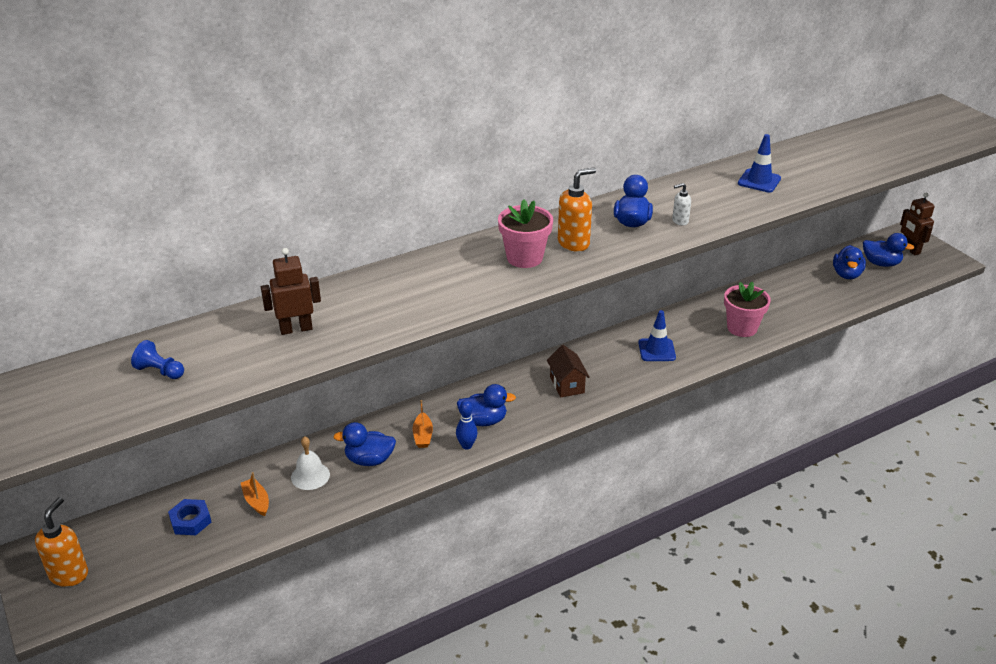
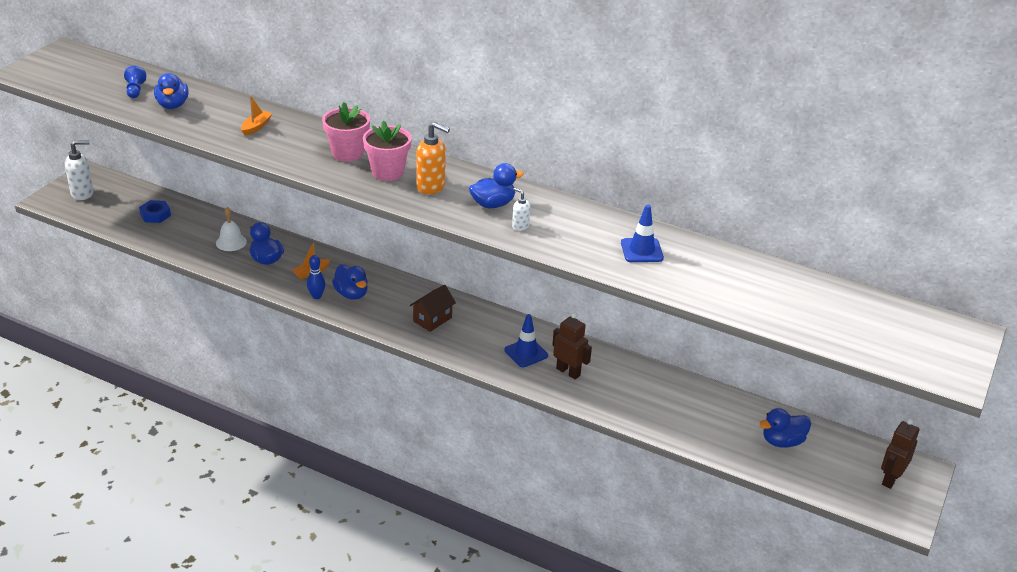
camera: 55 degrees right, 0 degrees up
orange soap dispenser [35,497,88,587] -> white soap dispenser [65,140,93,200]
orange boat [241,472,269,516] -> orange boat moved to [241,96,272,136]
brown robot [261,248,321,335] -> brown robot moved to [552,313,592,379]
pink flower pot [724,281,771,337] -> pink flower pot moved to [322,102,370,162]
blue duck [863,233,914,267] -> blue duck moved to [154,73,189,109]

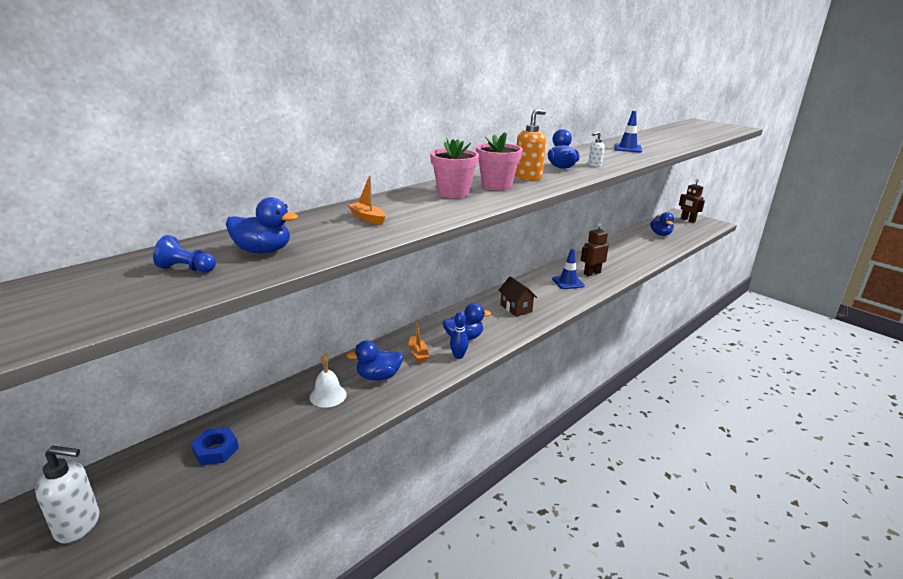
camera: 70 degrees left, 10 degrees down
white soap dispenser [65,140,93,200] -> white soap dispenser turned 90 degrees clockwise [35,446,100,543]

